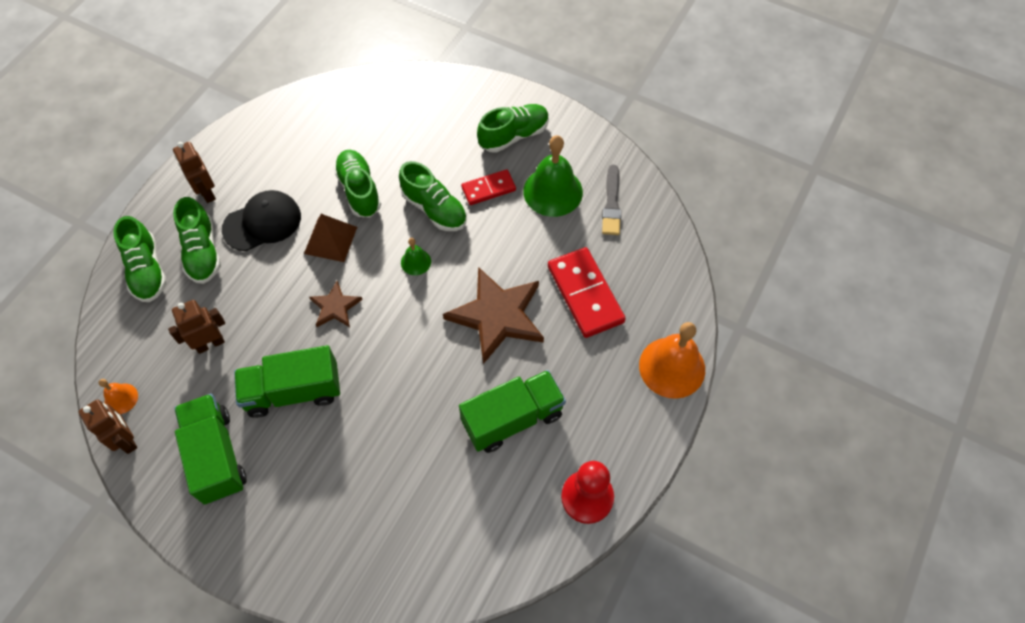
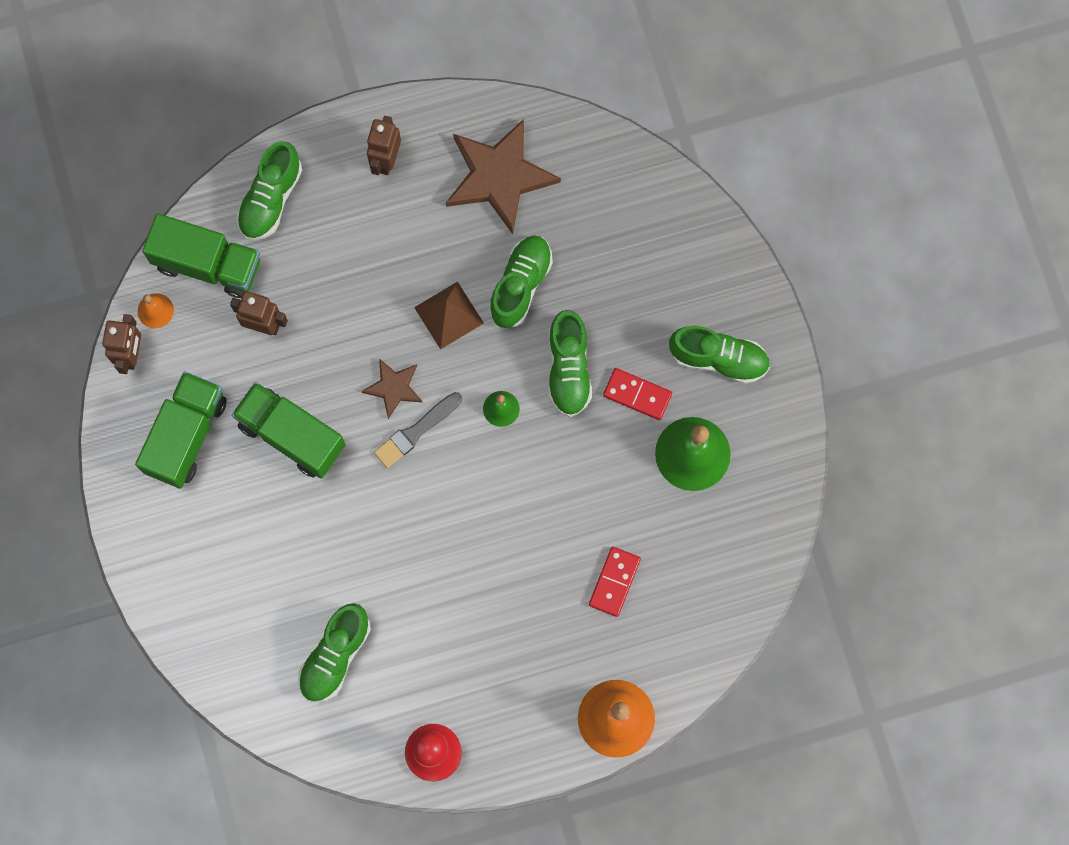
camera: 45 degrees right, 15 degrees up
green shoe [173,197,221,284] -> green shoe moved to [298,603,371,702]
black cap [222,190,301,251] -> none
brown star [443,267,544,364] -> brown star moved to [446,119,561,234]
green truck [459,370,566,453] -> green truck moved to [142,213,260,298]
red domino [548,247,626,338] -> red domino [589,547,641,617], size x0.59
grey brush [602,165,621,235] -> grey brush moved to [374,392,462,468]

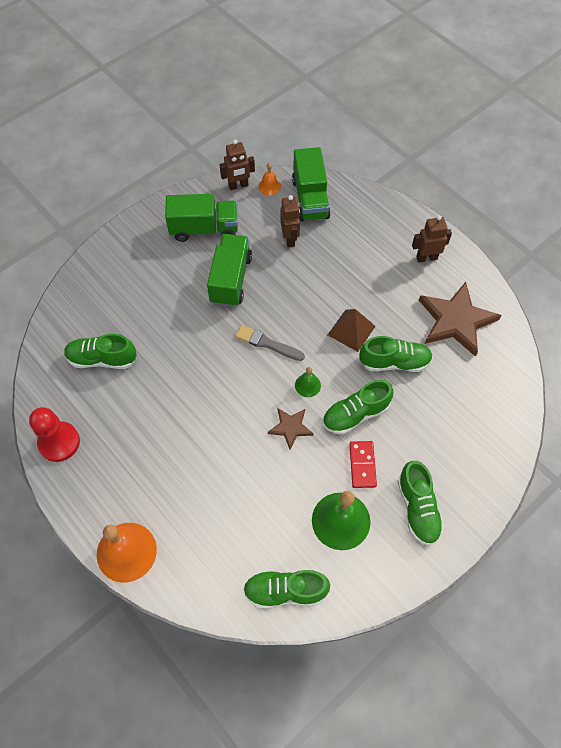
camera: 65 degrees right, 15 degrees down
green shoe [237,141,302,240] -> green shoe moved to [243,570,330,609]
brown star [361,358,423,419] -> brown star moved to [268,408,314,449]
red domino [589,547,641,617] -> none

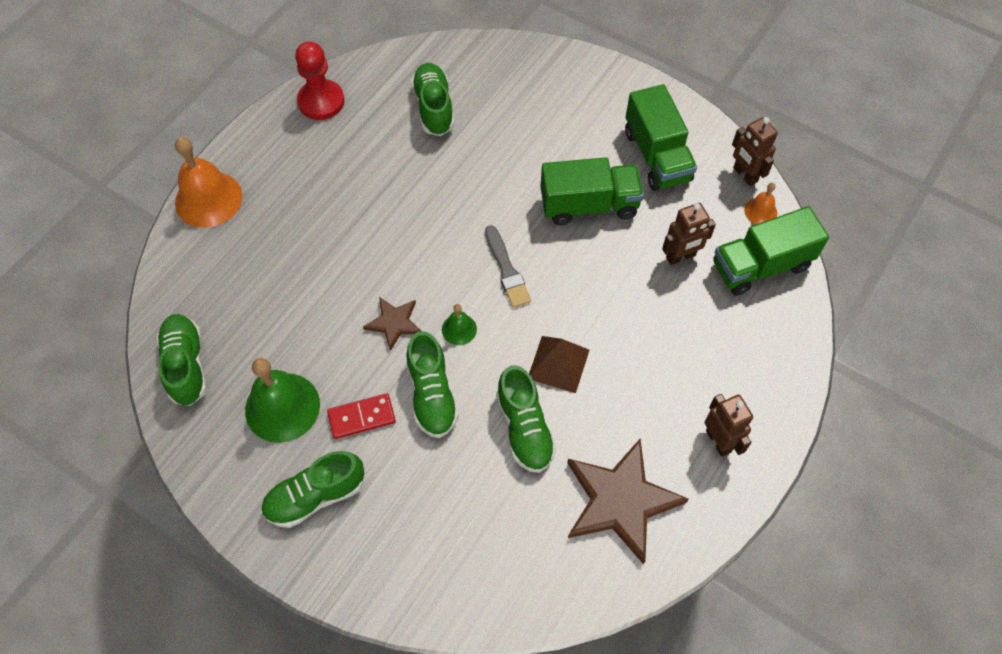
camera: 75 degrees right, 0 degrees up
grey brush [236,325,305,361] -> grey brush turned 150 degrees clockwise [485,225,531,308]
green shoe [323,380,394,435] -> green shoe turned 150 degrees counterclockwise [406,331,459,438]

